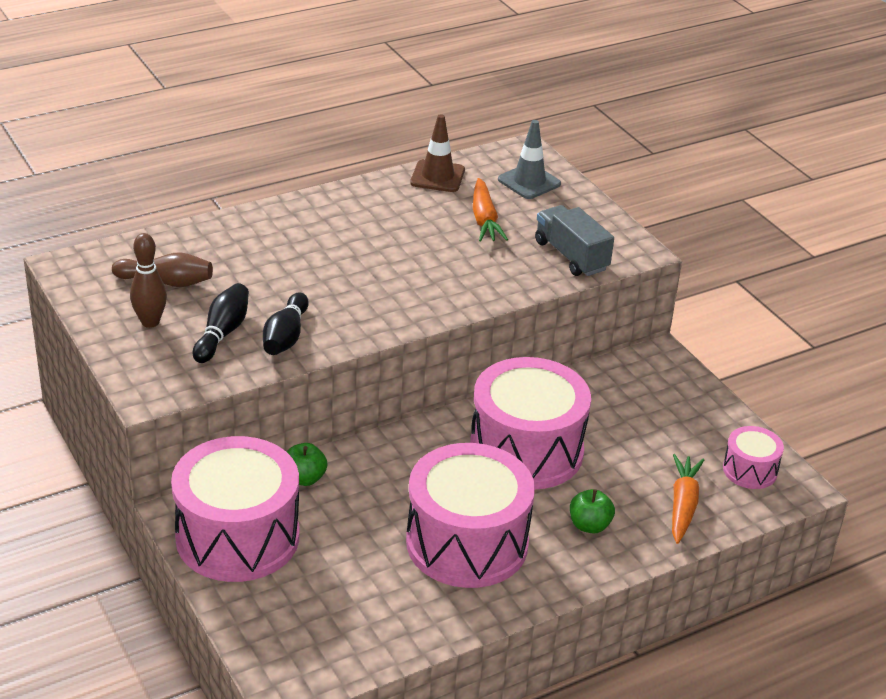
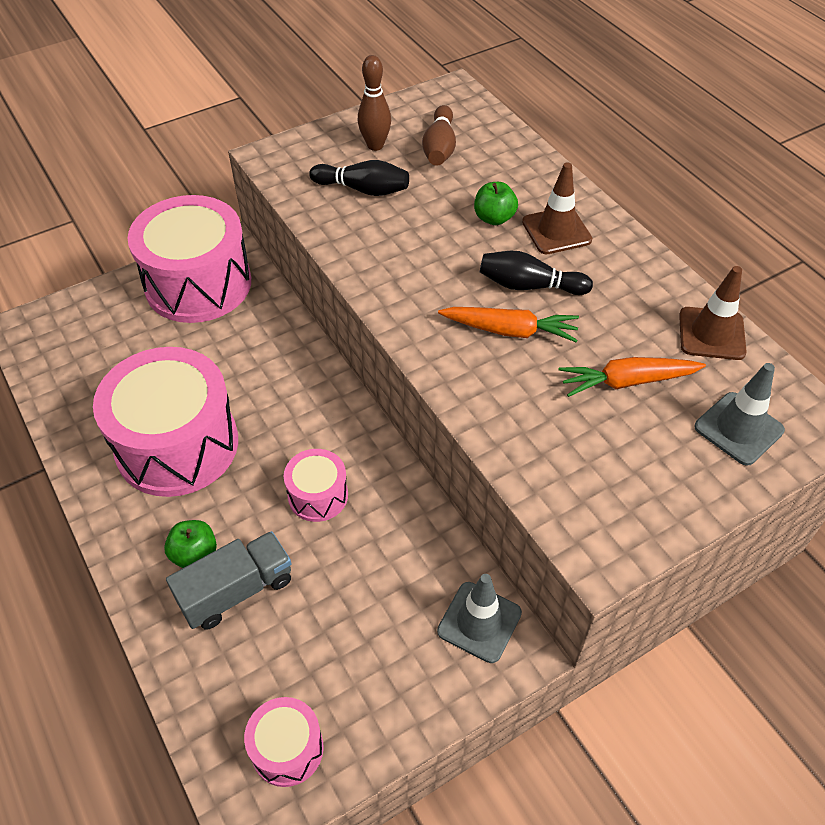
camera: 90 degrees right, 15 degrees up
black bowling pin [263,293,309,355] -> black bowling pin moved to [480,251,593,295]
green apple [287,443,328,486] -> green apple moved to [474,182,518,225]
pink drum [470,357,591,489] -> pink drum [284,449,348,522], size x0.47
grey truck [535,205,614,276] -> grey truck moved to [166,531,291,630]
orange carrot [672,454,704,544] -> orange carrot moved to [438,307,579,342]
none -> grey traffic cone [437,574,522,663]
none -> brown traffic cone [522,162,592,254]

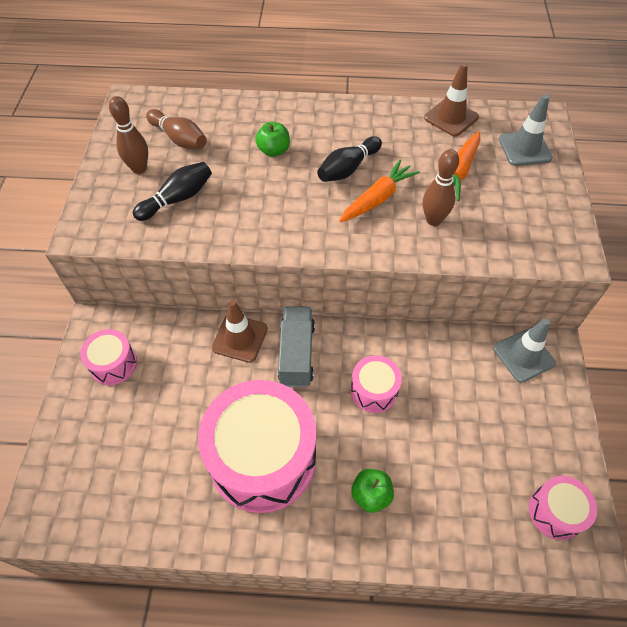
camera: 55 degrees left, 5 degrees up
pink drum [127,195,251,323] -> pink drum [80,329,137,385], size x0.47
grey truck [166,531,291,630] -> grey truck moved to [278,306,315,387]
brown traffic cone [522,162,592,254] -> brown traffic cone moved to [212,300,268,363]
none -> brown bowling pin [423,149,459,226]

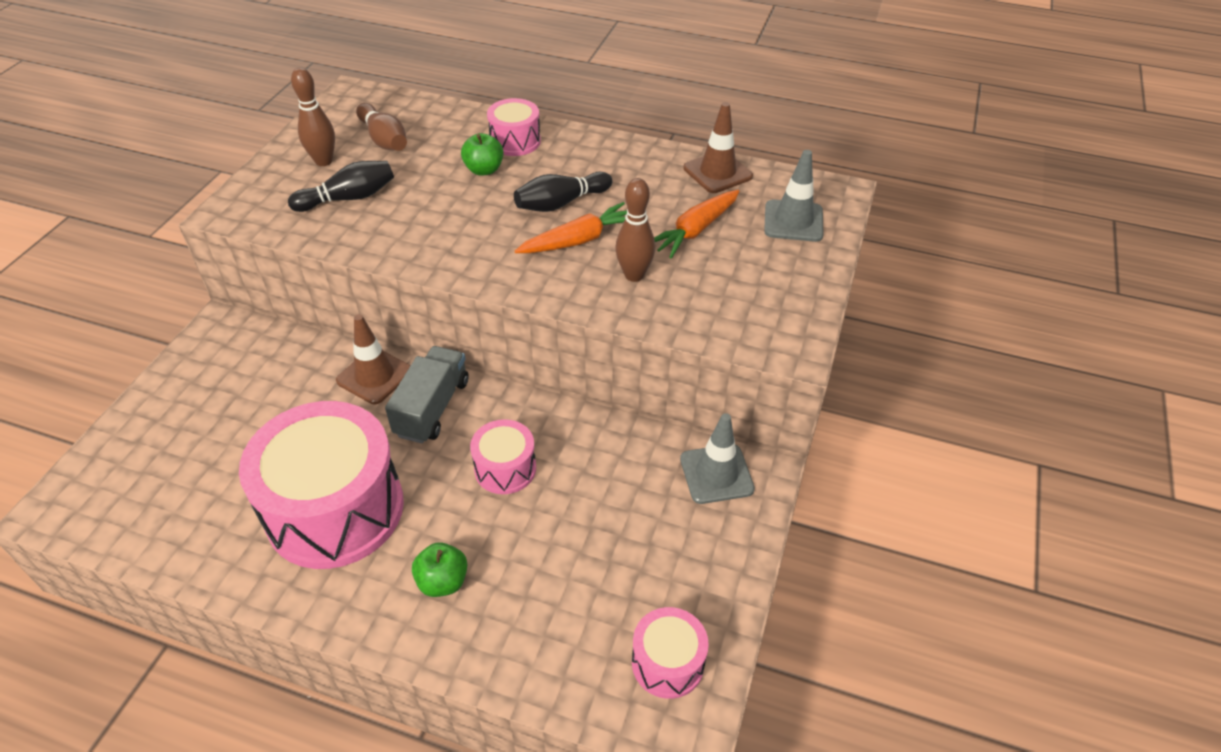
camera: 15 degrees right, 10 degrees down
pink drum [80,329,137,385] -> pink drum moved to [487,98,541,156]

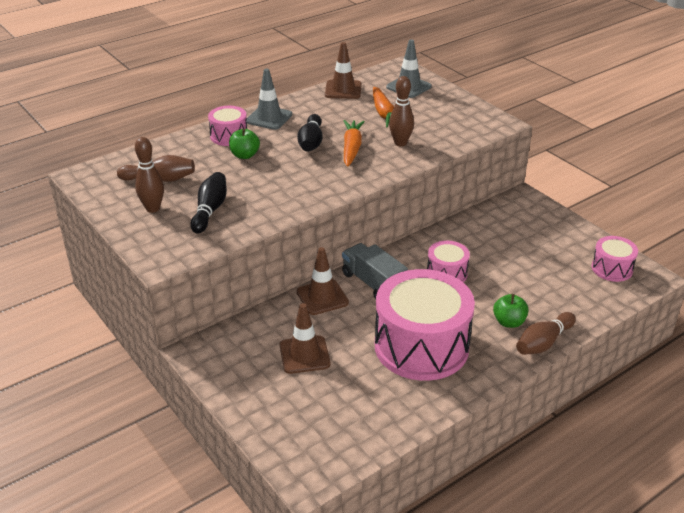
camera: 55 degrees left, 10 degrees down
grey traffic cone [680,413,755,504] -> grey traffic cone moved to [247,69,292,130]
none -> brown traffic cone [280,303,331,374]
none -> brown bowling pin [516,312,576,355]

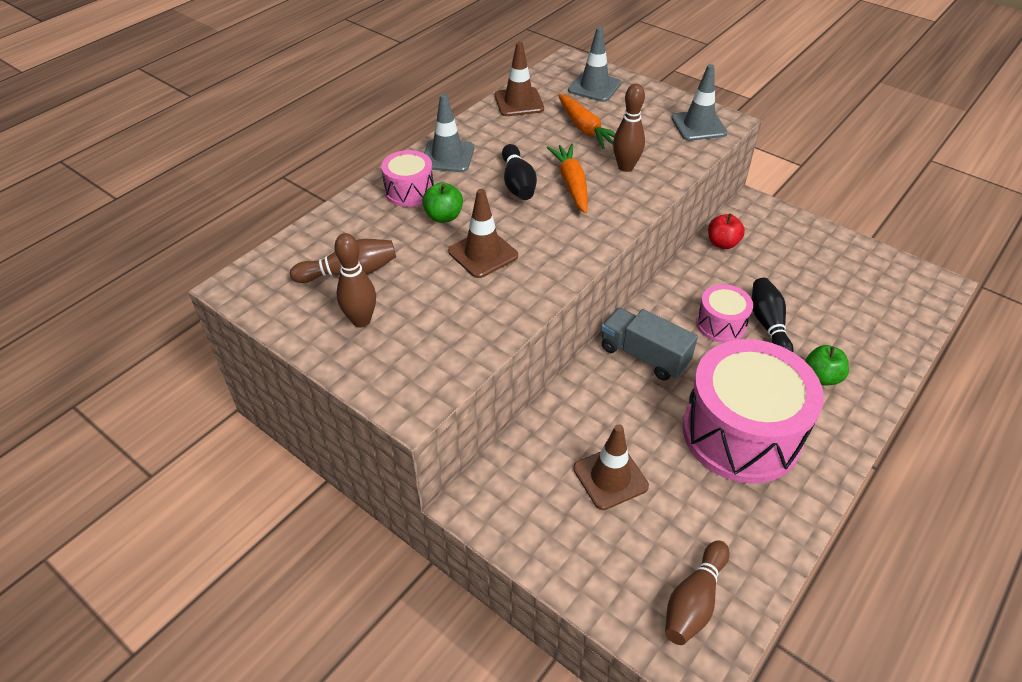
camera: 15 degrees left, 10 degrees up
black bowling pin [190,172,227,233] -> black bowling pin moved to [752,278,794,352]
brown traffic cone [297,247,349,315] -> brown traffic cone moved to [448,189,518,278]
brown bowling pin [516,312,576,355] -> brown bowling pin moved to [665,540,729,645]
pink drum [592,236,638,282] -> none
none -> grey traffic cone [671,64,727,141]
none -> red apple [708,213,745,249]

